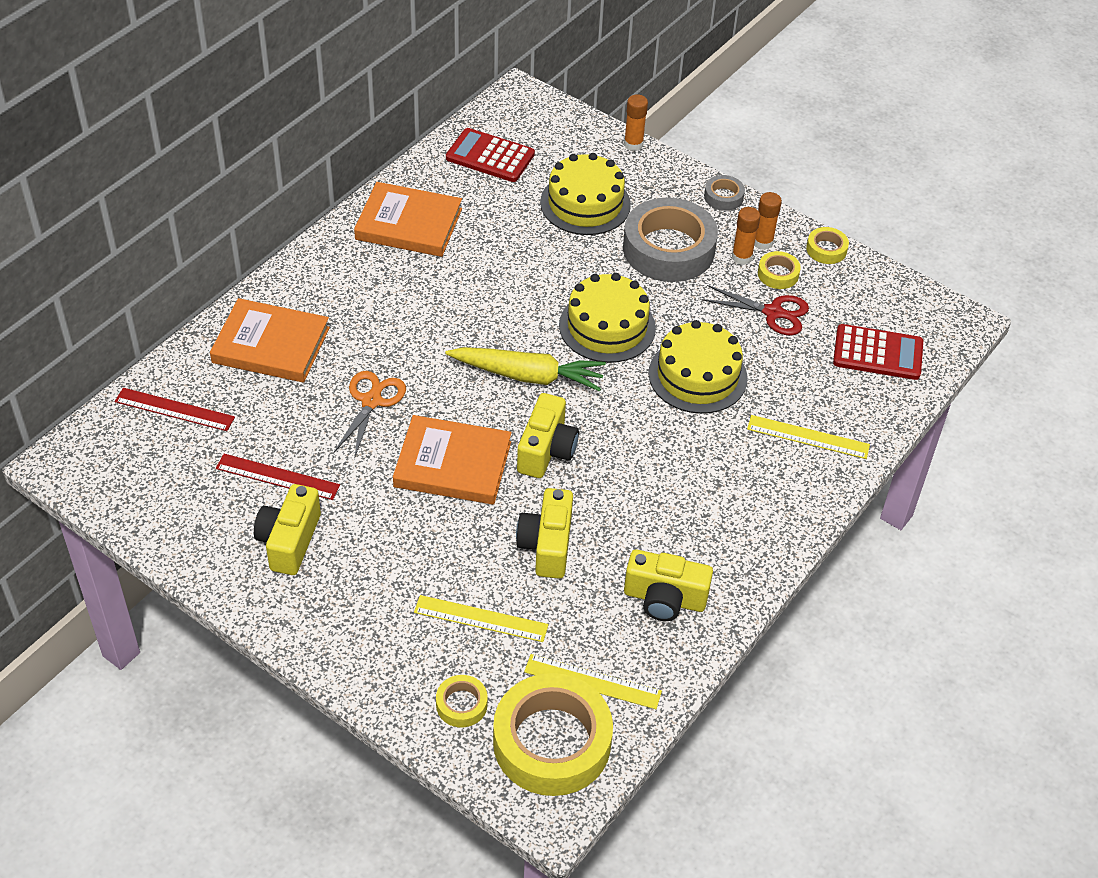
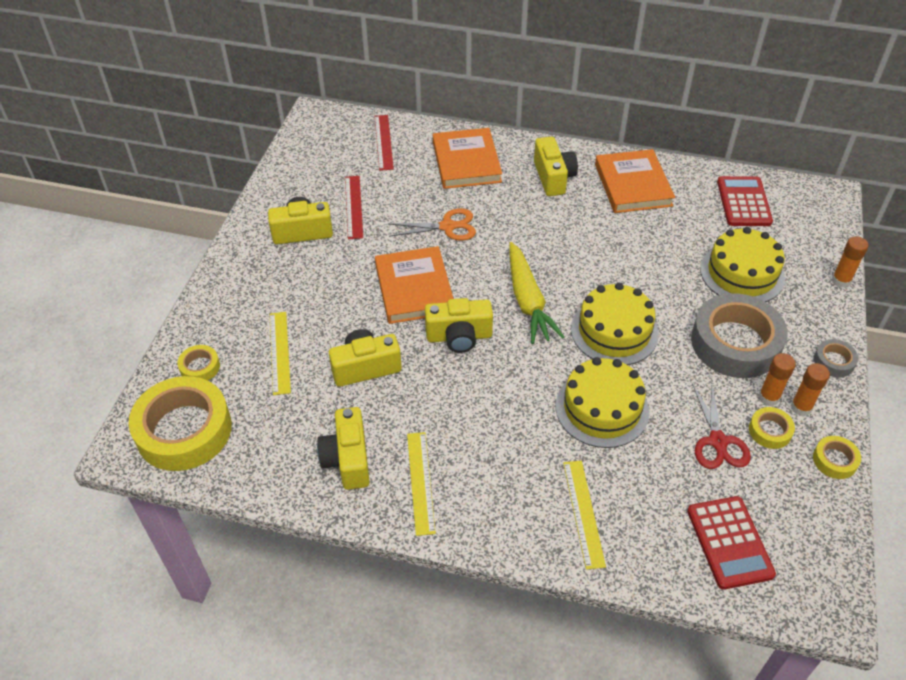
camera: 70 degrees right, 0 degrees up
yellow ruler [524,654,662,709] -> yellow ruler moved to [407,432,436,536]
none -> yellow camera [534,136,578,196]

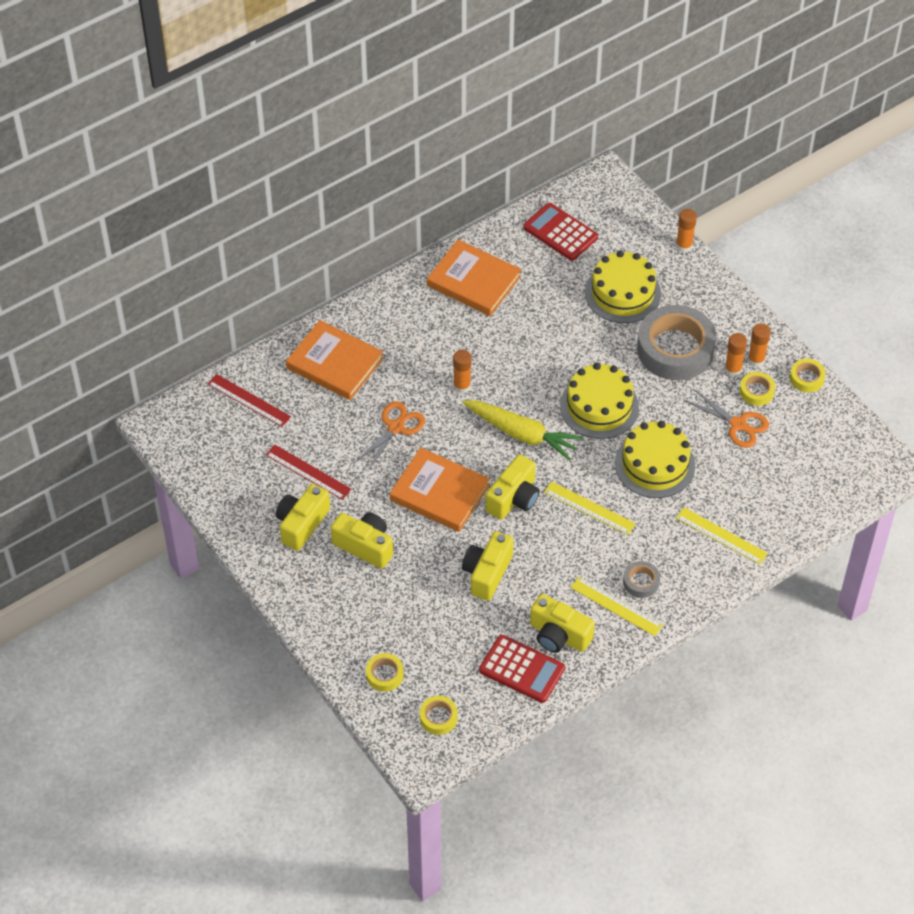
camera: 50 degrees left, 5 degrees up
yellow tape [128,376,232,471] -> yellow tape [420,696,458,735], size x0.44
yellow ruler [270,312,291,395] -> yellow ruler moved to [544,481,636,535]
yellow camera [534,136,578,196] -> yellow camera moved to [331,513,393,569]
red calculator [687,496,776,590] -> red calculator moved to [479,635,565,703]
red scissors [692,382,751,469] -> orange scissors [684,389,769,448]
grey tape [814,339,858,377] -> grey tape moved to [623,561,660,598]
none -> orange glue stick [453,350,472,394]

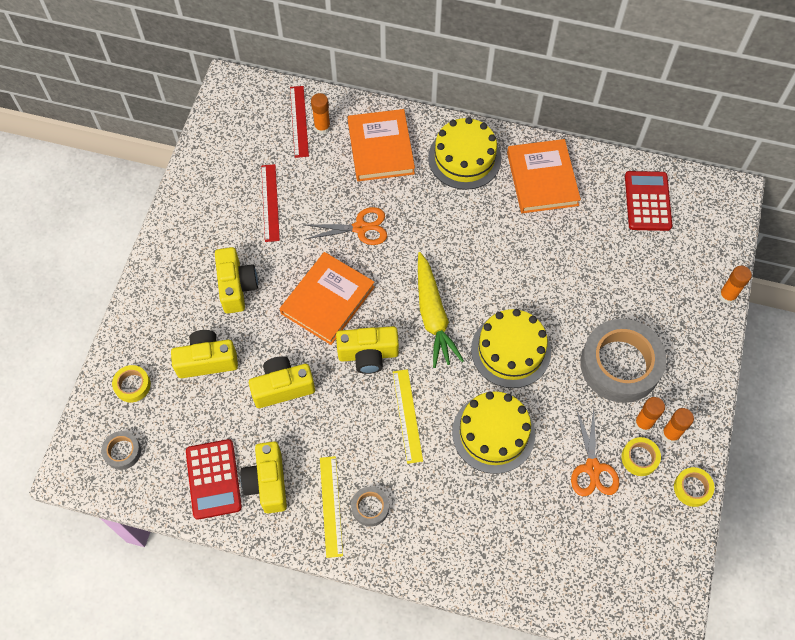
camera: 50 degrees right, 10 degrees up
yellow camera [276,484,330,551] -> yellow camera moved to [171,330,238,378]
orange book [390,447,490,532] -> orange book turned 45 degrees clockwise [280,252,375,345]
yellow tape [420,696,458,735] -> grey tape [101,431,141,470]
orange glue stick [453,350,472,394] -> orange glue stick moved to [311,93,331,134]
yellow cake [585,251,661,323] -> yellow cake moved to [428,117,501,190]
yellow ruler [676,507,768,565] -> none

